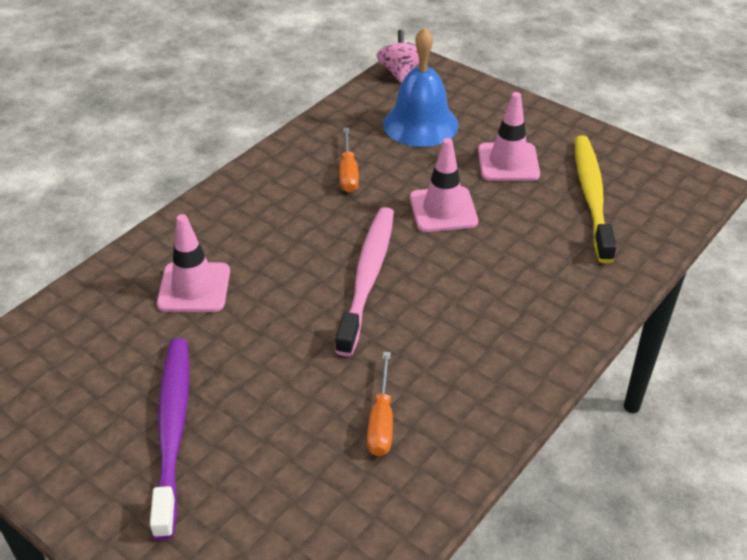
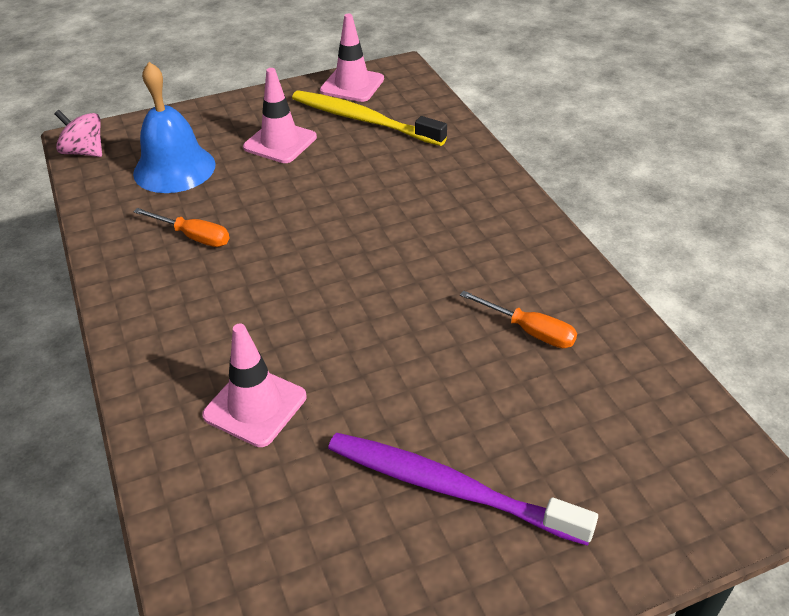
camera: 60 degrees left, 0 degrees up
pink toothbrush [335,207,394,357] -> none
pink traffic cone [410,138,478,232] -> pink traffic cone moved to [320,14,384,102]

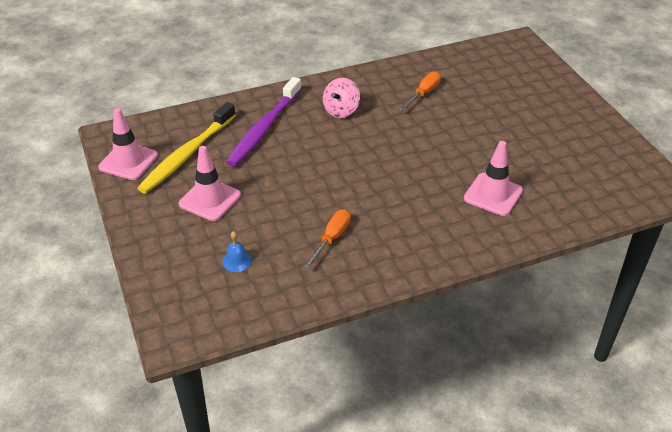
camera: 90 degrees left, 0 degrees up
pink spinning top [54,110,102,157] -> pink spinning top moved to [323,78,360,118]
blue bell [133,62,216,193] -> blue bell [222,231,252,272], size x0.42
purple toothbrush [328,433,598,546] -> purple toothbrush moved to [226,77,302,167]

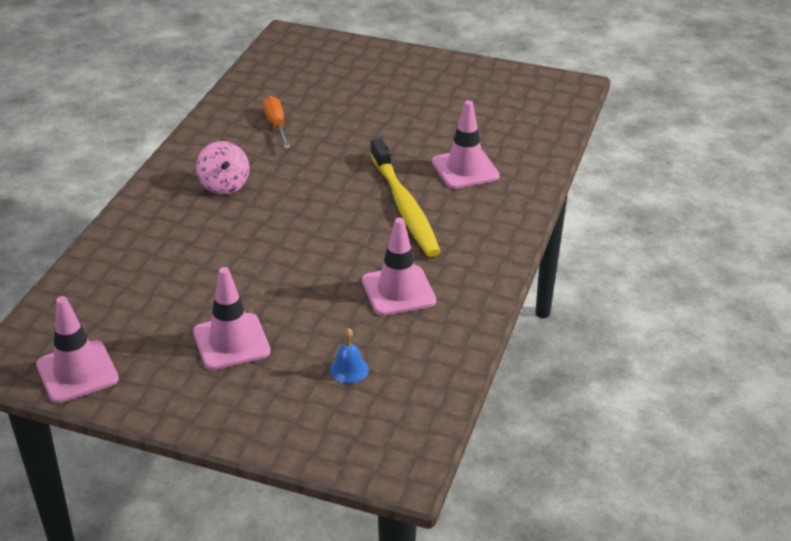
camera: 50 degrees left, 5 degrees down
yellow toothbrush [137,102,236,194] -> yellow toothbrush moved to [370,138,441,257]
purple toothbrush [226,77,302,167] -> none
orange screwdriver [304,209,351,269] -> pink traffic cone [362,218,436,316]

